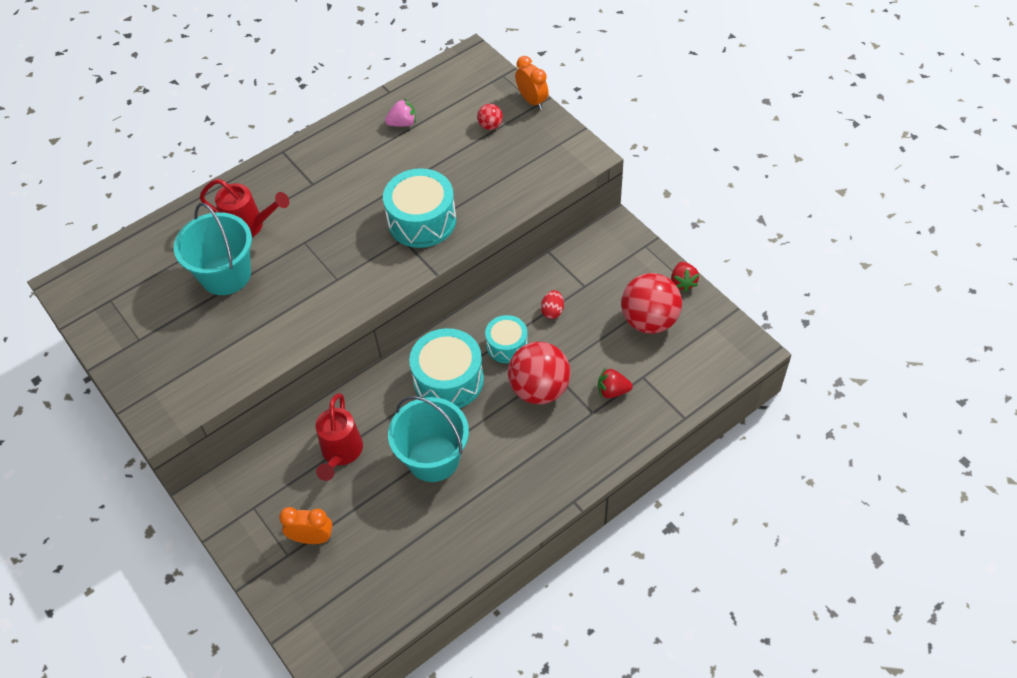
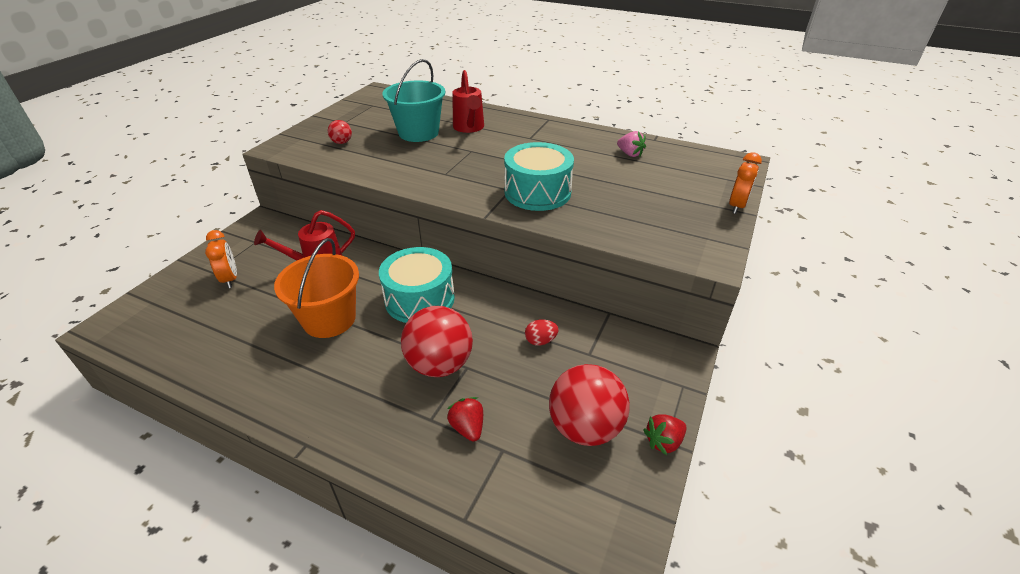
camera: 60 degrees right, 15 degrees down
turquoise bucket [388,396,469,482] -> orange bucket [274,238,359,338]
red ball [477,104,503,130] -> red ball moved to [328,120,352,144]
turquoise drum [485,315,528,363] -> none

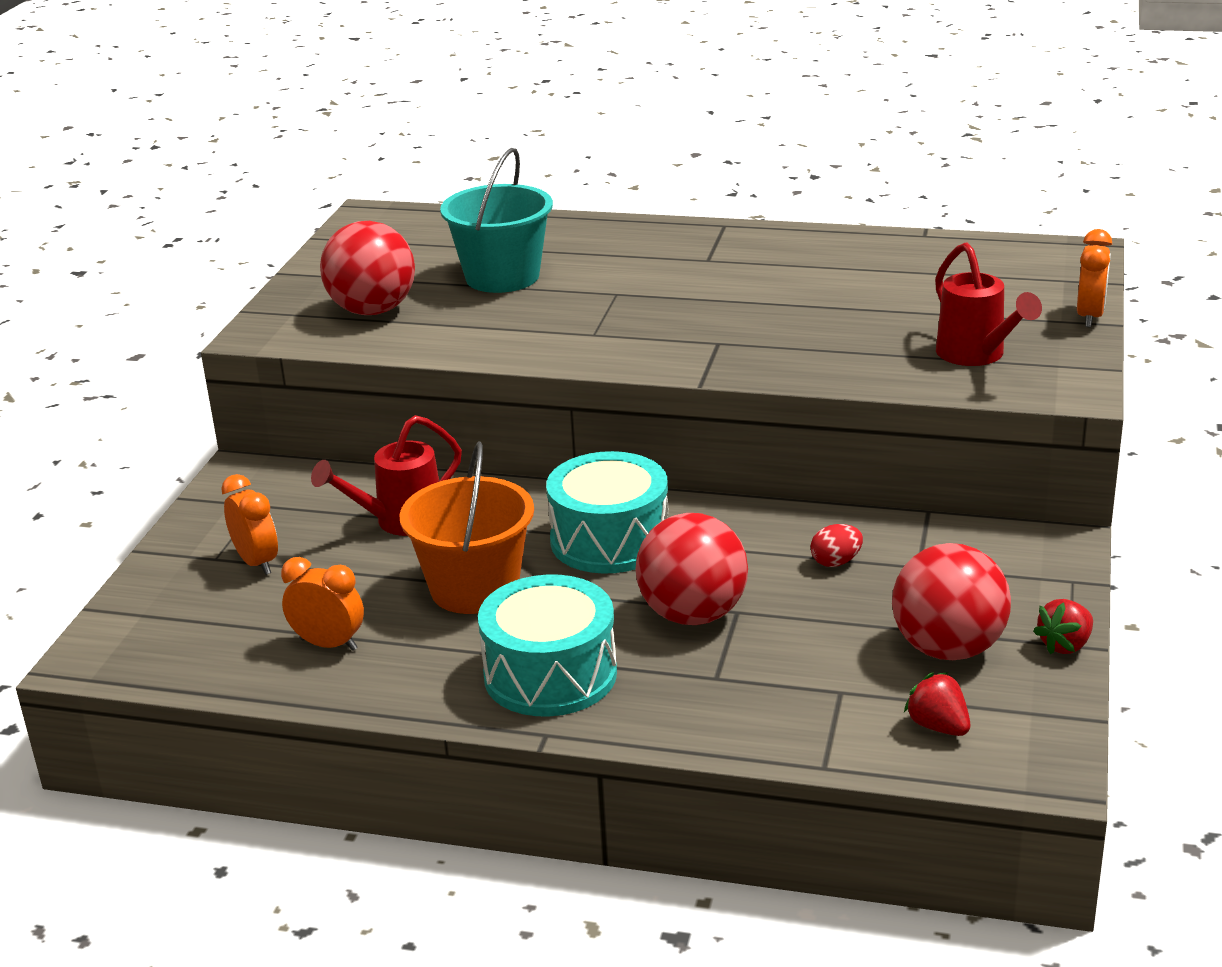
camera: 10 degrees left, 10 degrees down
red ball [328,120,352,144] -> red ball [320,221,415,315], size x2.20
red strawberry [447,397,483,442] -> red strawberry moved to [904,672,970,736]
red watering can [452,70,484,133] -> red watering can moved to [935,242,1042,366]
turquoise drum [504,142,574,211] -> turquoise drum moved to [478,575,617,716]
pink strawberry [617,131,646,157] -> none
none -> orange clock [281,557,364,651]

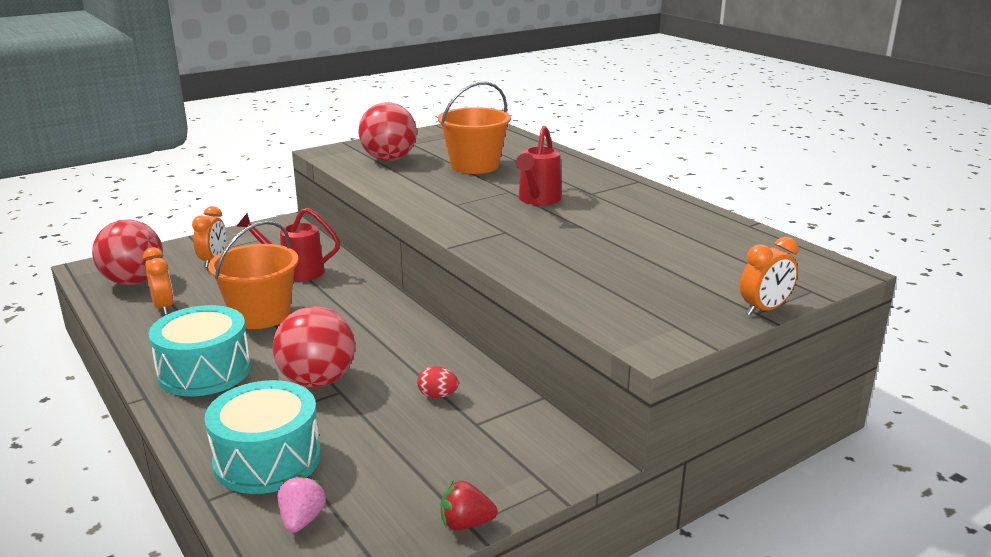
camera: 40 degrees right, 5 degrees down
turquoise bucket [440,148,553,293] -> orange bucket [438,82,511,174]
turquoise drum [546,451,668,574] -> turquoise drum moved to [205,380,321,494]
red ball [892,543,1011,660] -> red ball moved to [92,220,163,285]
red strawberry [904,672,970,736] -> pink strawberry [278,474,327,533]
red watering can [935,242,1042,366] -> red watering can moved to [516,126,561,205]

